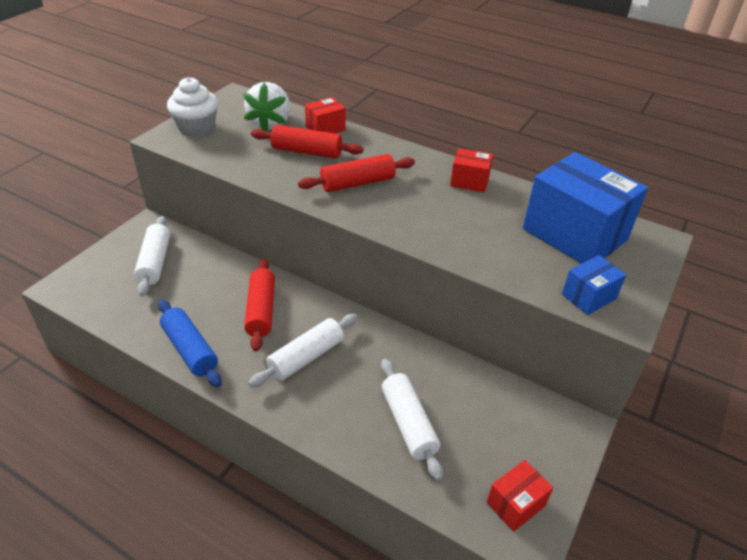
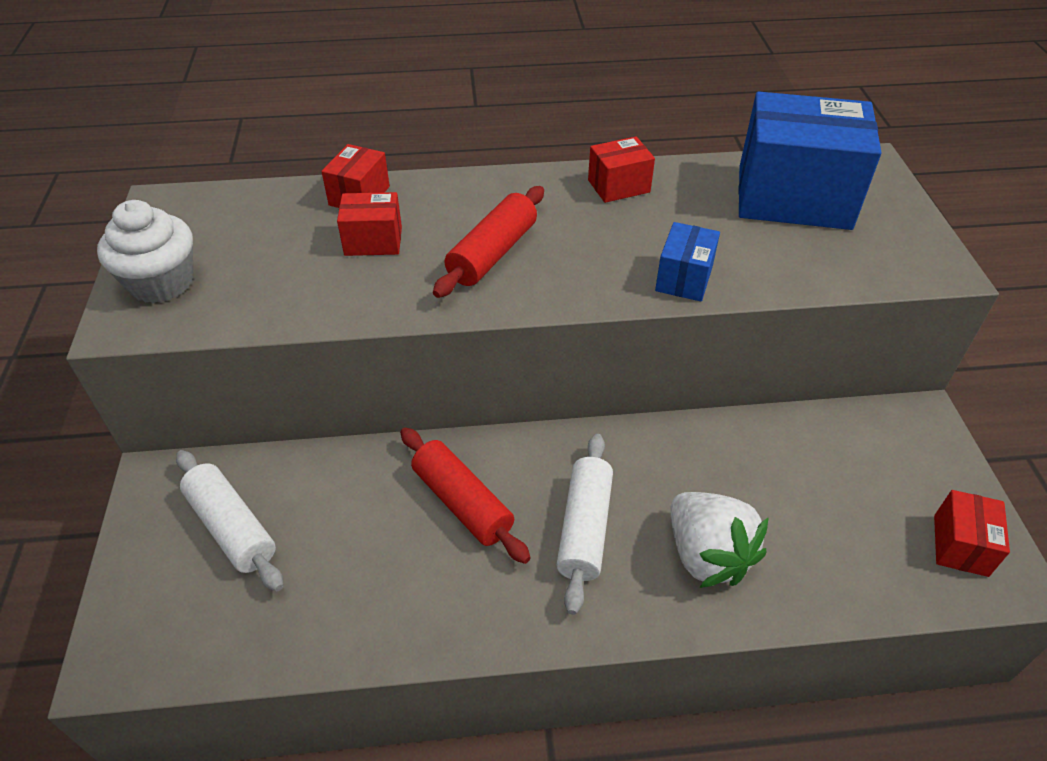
camera: 35 degrees left, 5 degrees up
blue rolling pin [158,300,221,387] -> none
white strawberry [243,82,291,132] -> white strawberry moved to [671,492,769,588]
red rolling pin [251,125,364,158] -> red box [337,192,402,256]
white rolling pin [381,359,443,481] -> none
blue box [562,255,626,315] -> blue box moved to [655,222,720,301]

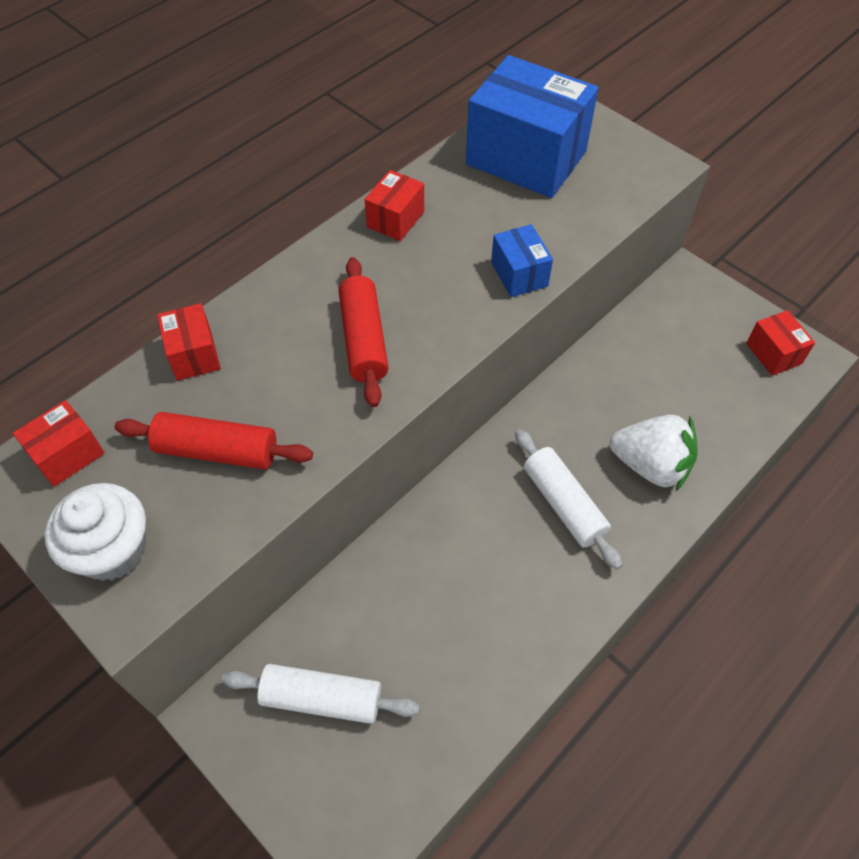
camera: 40 degrees left, 10 degrees up
red box [337,192,402,256] -> red box moved to [13,400,105,487]
red rolling pin [400,427,531,564] -> red rolling pin moved to [114,412,313,470]
blue box [738,92,882,230] -> blue box turned 60 degrees clockwise [466,55,598,198]

